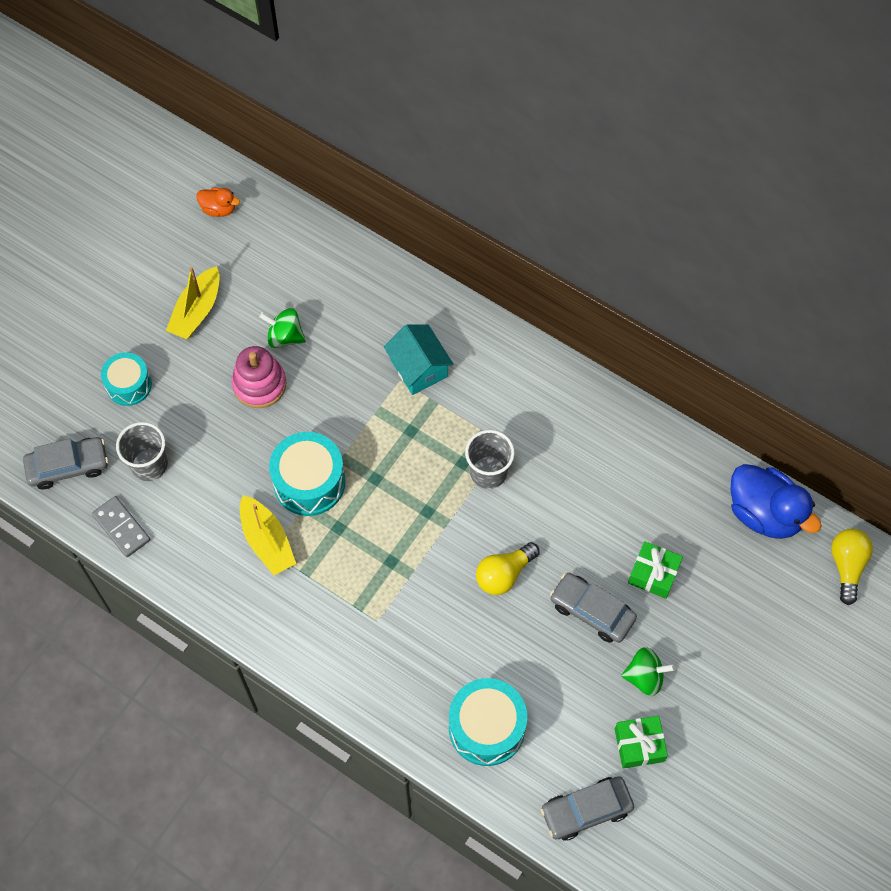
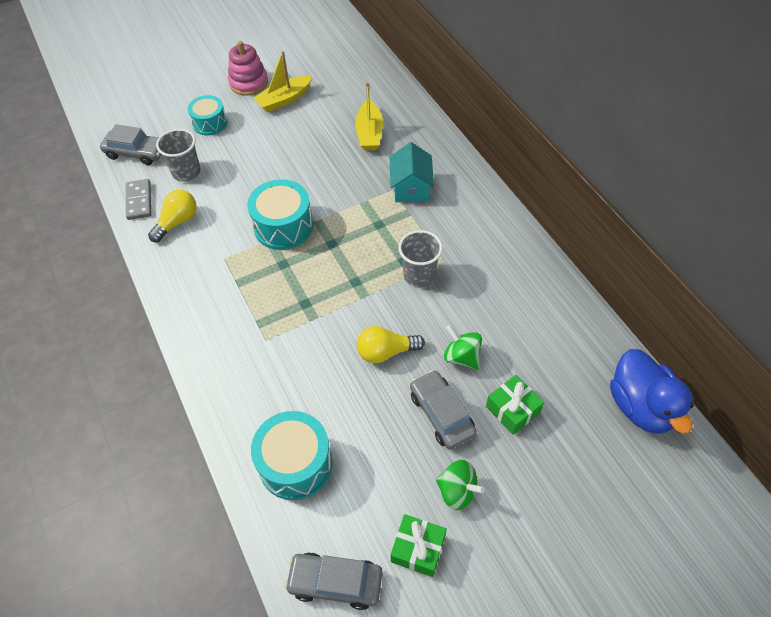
camera: 30 degrees right, 10 degrees down
orange duck [196,188,240,217] -> none
pink stacking toy [232,346,287,408] -> pink stacking toy moved to [228,41,268,96]
yellow boat [240,495,296,575] -> yellow boat moved to [355,82,383,150]
green spinning top [259,308,306,348] -> green spinning top moved to [444,325,482,370]
yellow light bulb [831,529,873,605] -> yellow light bulb moved to [148,190,197,242]

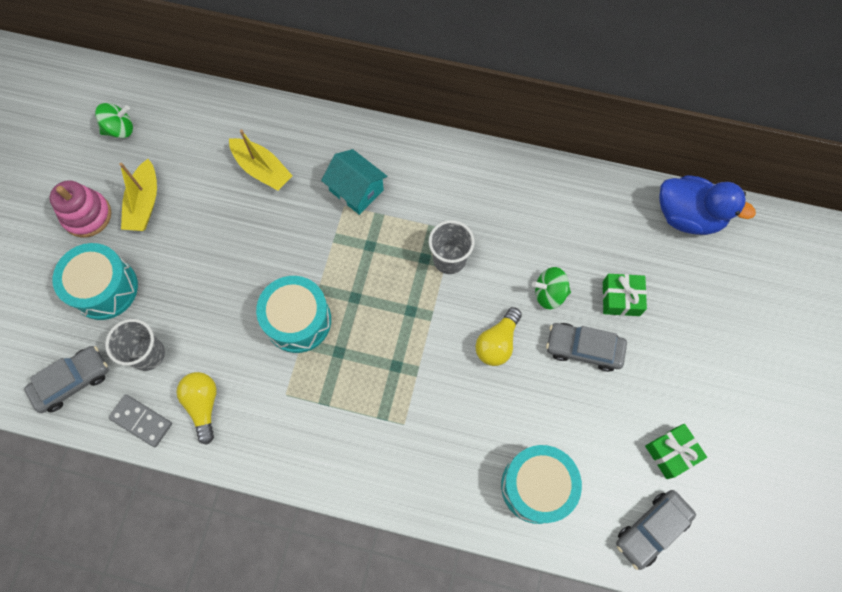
camera: 50 degrees left, 15 degrees up
turquoise drum [188,95,227,135] -> turquoise drum [53,243,138,320], size x1.54
green spinning top [436,460,485,510] -> green spinning top moved to [95,103,133,138]

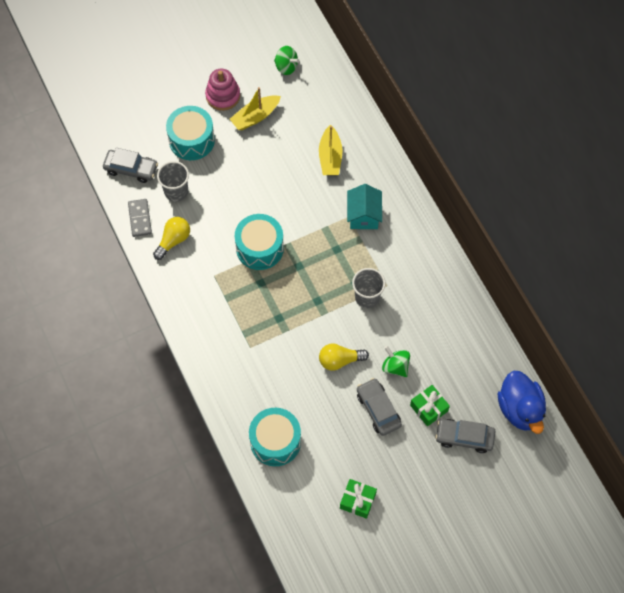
camera: 50 degrees right, 5 degrees down
grey car [616,490,696,570] -> grey car moved to [435,419,495,453]

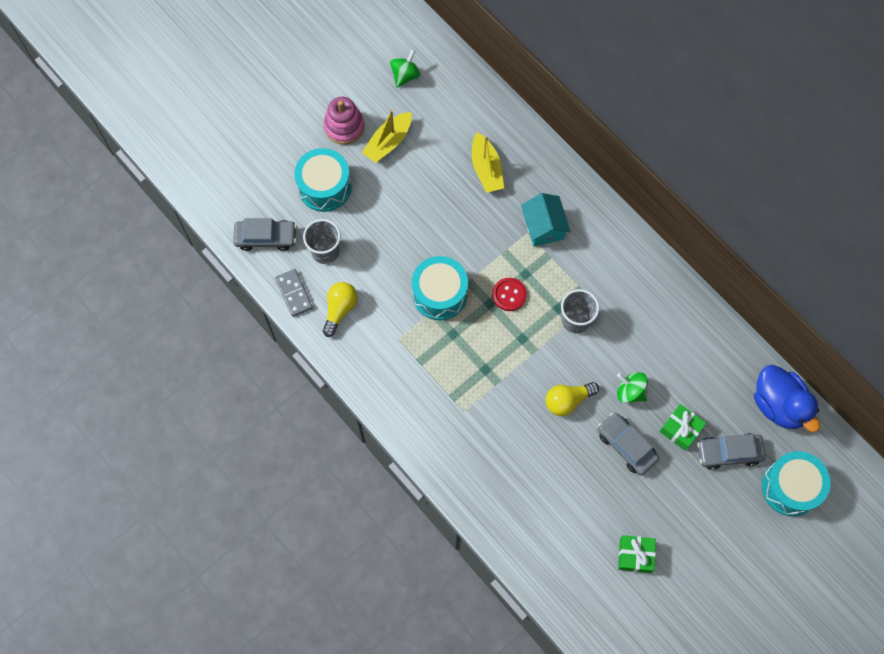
camera: 15 degrees left, 5 degrees up
turquoise drum [249,408,301,466] -> turquoise drum moved to [762,451,831,517]
green spinning top [274,46,300,75] -> green spinning top turned 75 degrees counterclockwise [390,49,421,88]
none -> red button [492,278,527,311]

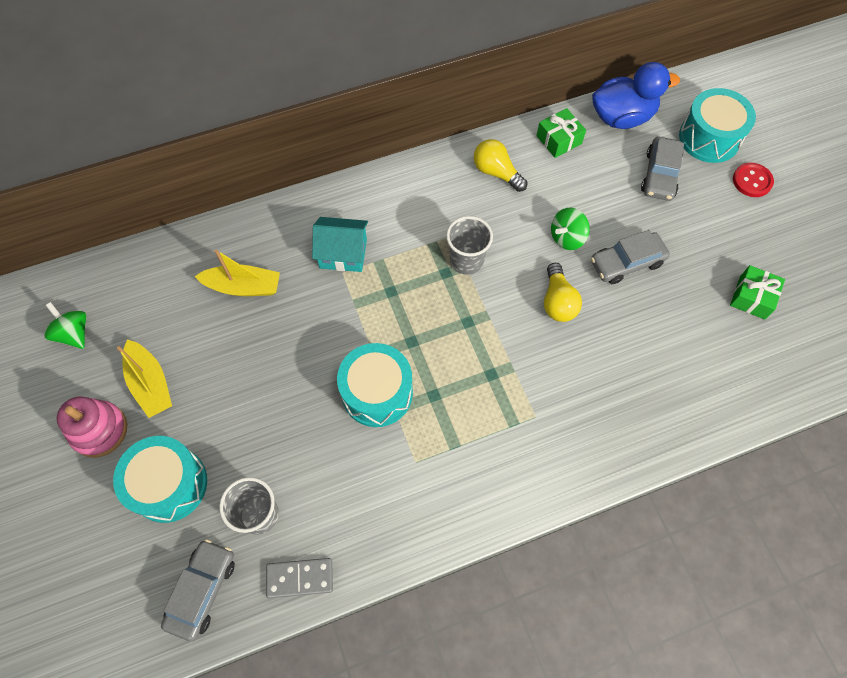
camera: 70 degrees left, 5 degrees down
yellow light bulb [323,282,358,337] -> yellow light bulb moved to [474,139,527,192]
red button [492,278,527,311] -> red button moved to [733,163,774,197]
green gift [659,404,706,451] -> green gift moved to [536,108,586,158]

